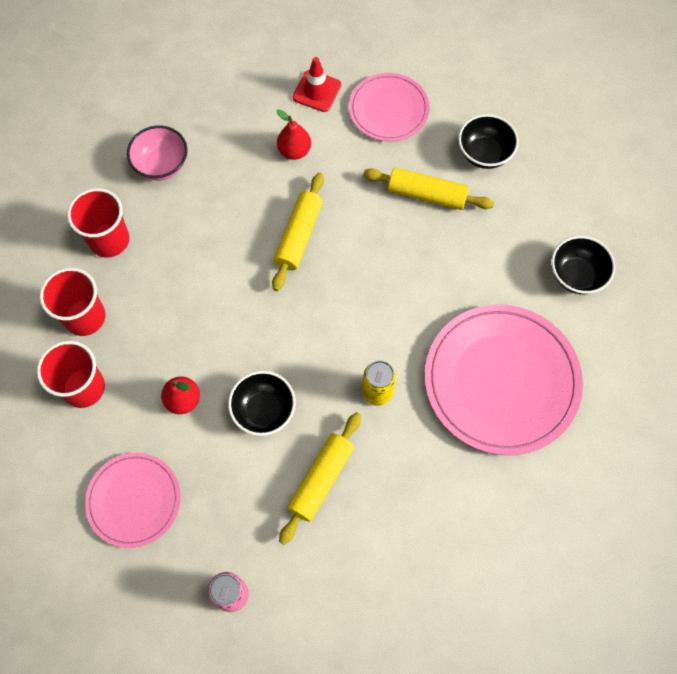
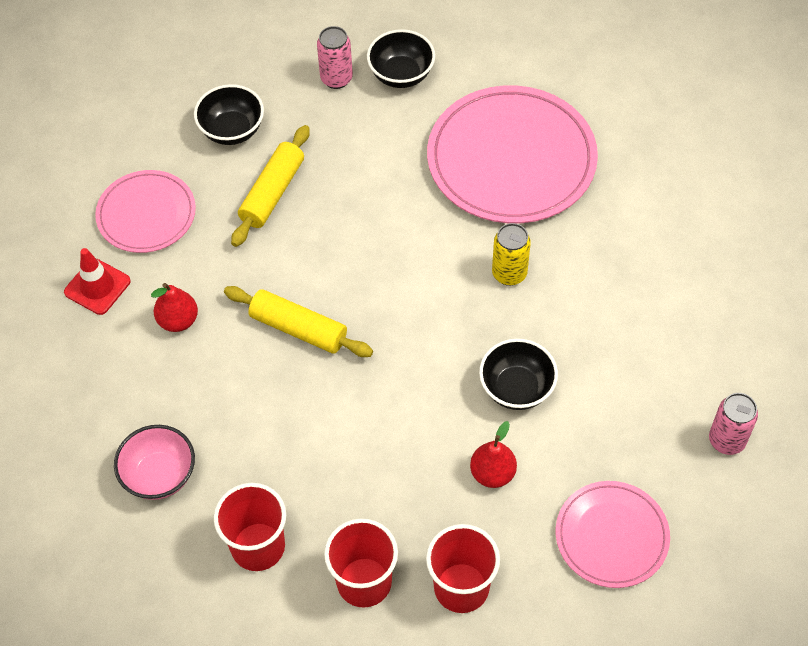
camera: 80 degrees left, 10 degrees down
yellow rolling pin [279,412,361,545] -> none
none -> pink can [317,26,353,89]

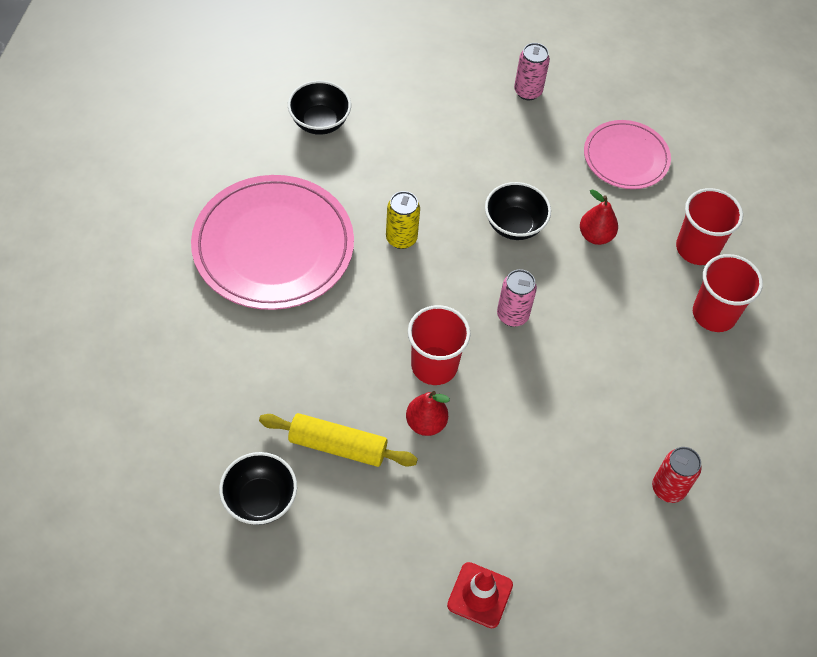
camera: 105 degrees left, 0 degrees up
pink plate [95,170,196,253] -> none
pink bowl [114,425,195,500] -> red can [652,447,702,503]
red pear [151,283,198,332] -> red pear moved to [406,391,450,436]
red cup [214,483,286,571] -> red cup moved to [408,305,471,385]
yellow rolling pin [224,286,373,357] -> none
pink can [317,26,353,89] -> pink can moved to [497,269,537,327]
black bowl [367,29,435,88] -> black bowl moved to [288,81,351,135]

